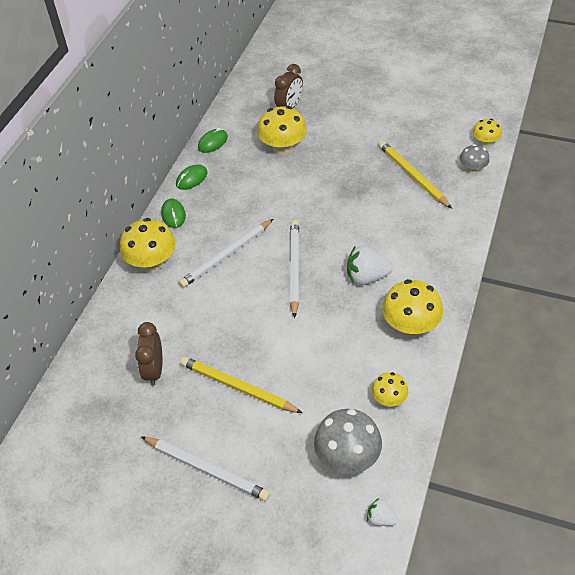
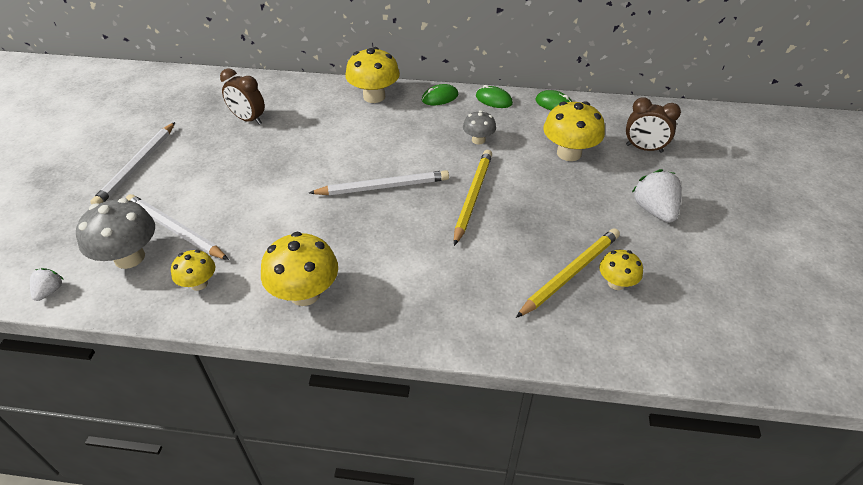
camera: 75 degrees right, 5 degrees down
brown clock [135,322,162,386] -> brown clock turned 135 degrees counterclockwise [220,68,265,125]
white pencil [179,219,273,288] -> white pencil moved to [126,194,229,260]
yellow pencil [180,356,302,413] -> yellow pencil moved to [454,150,492,246]
white strawberry [347,246,393,285] -> white strawberry moved to [632,169,681,223]
grey mushroom [460,144,490,174] -> grey mushroom moved to [463,110,496,145]
yellow mushroom [473,119,502,147] -> yellow mushroom moved to [599,250,643,290]

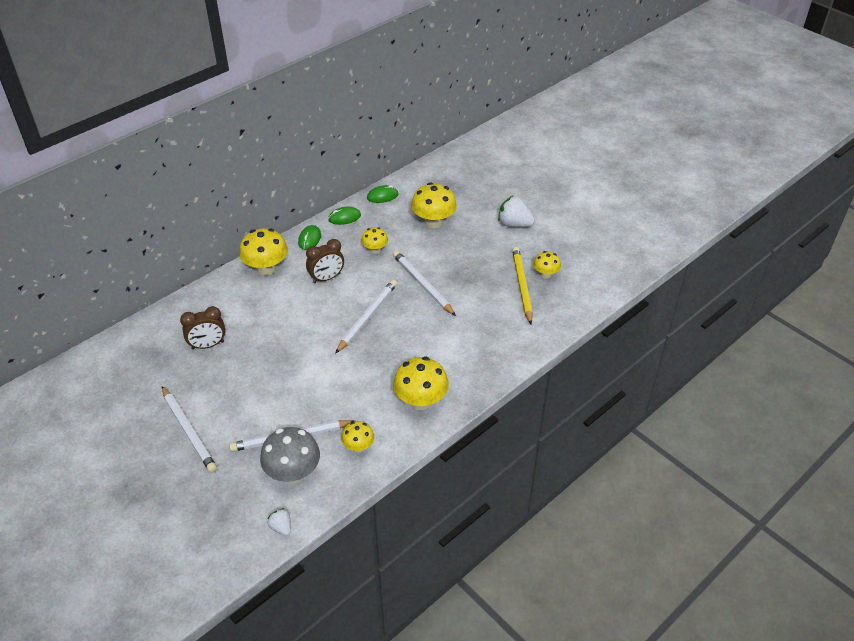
camera: 50 degrees left, 0 degrees up
yellow pencil [454,150,492,246] -> white pencil [393,251,456,316]
grey mushroom [463,110,496,145] -> yellow mushroom [361,227,388,254]
brown clock [626,97,681,153] -> brown clock moved to [306,239,344,283]

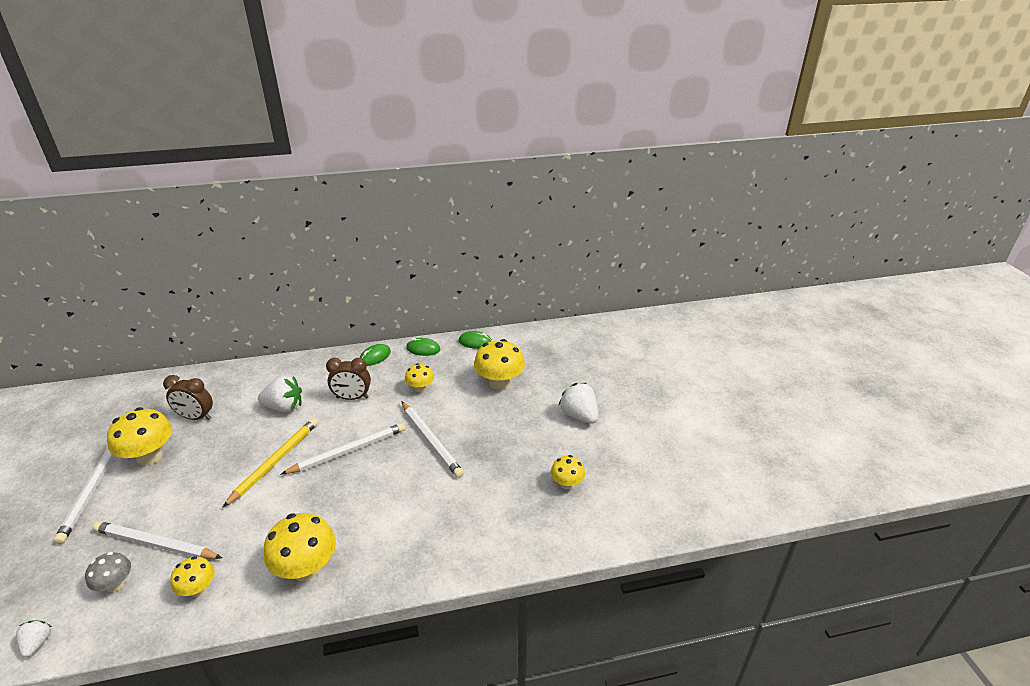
camera: 30 degrees right, 10 degrees down
yellow mushroom [239,228,288,275] -> yellow mushroom moved to [107,407,172,466]
grey mushroom [260,427,320,483] -> grey mushroom [85,552,131,592], size x0.57
white pencil [393,251,456,316] -> white pencil turned 150 degrees clockwise [401,401,464,478]
yellow pencil [512,247,533,324] -> yellow pencil moved to [222,418,318,508]
none -> white strawberry [258,376,302,412]

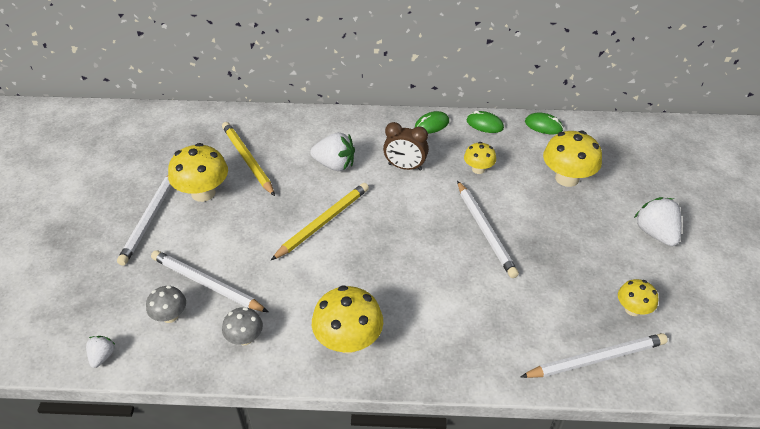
camera: 15 degrees right, 10 degrees up
brown clock [163,375,213,420] -> yellow pencil [222,122,275,196]
yellow mushroom [170,556,215,597] -> grey mushroom [222,307,263,345]
white pencil [280,423,405,475] -> white pencil moved to [520,333,668,378]

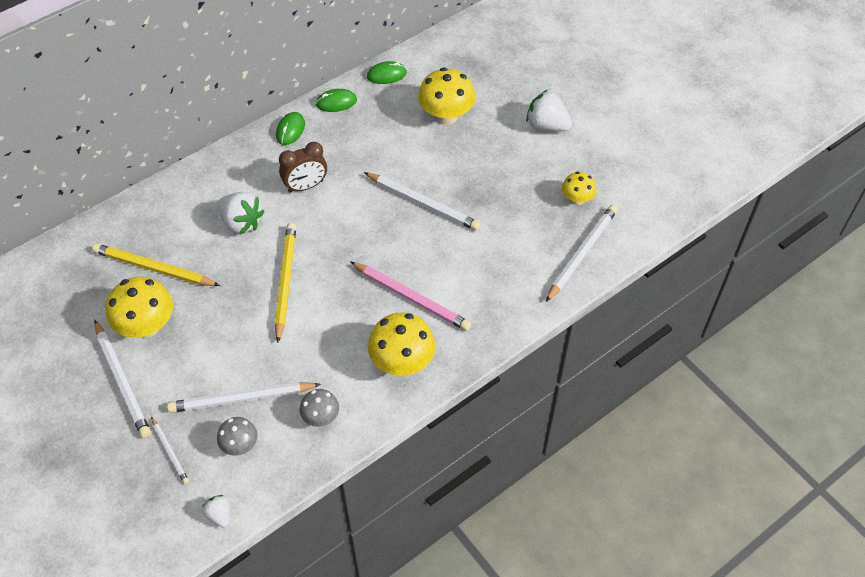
camera: 40 degrees left, 10 degrees up
white strawberry [310,132,355,171] -> white strawberry turned 60 degrees clockwise [217,192,265,234]
yellow mushroom [464,142,496,174] -> none
none -> white pencil [151,417,189,484]
none -> pink pencil [351,262,471,331]

